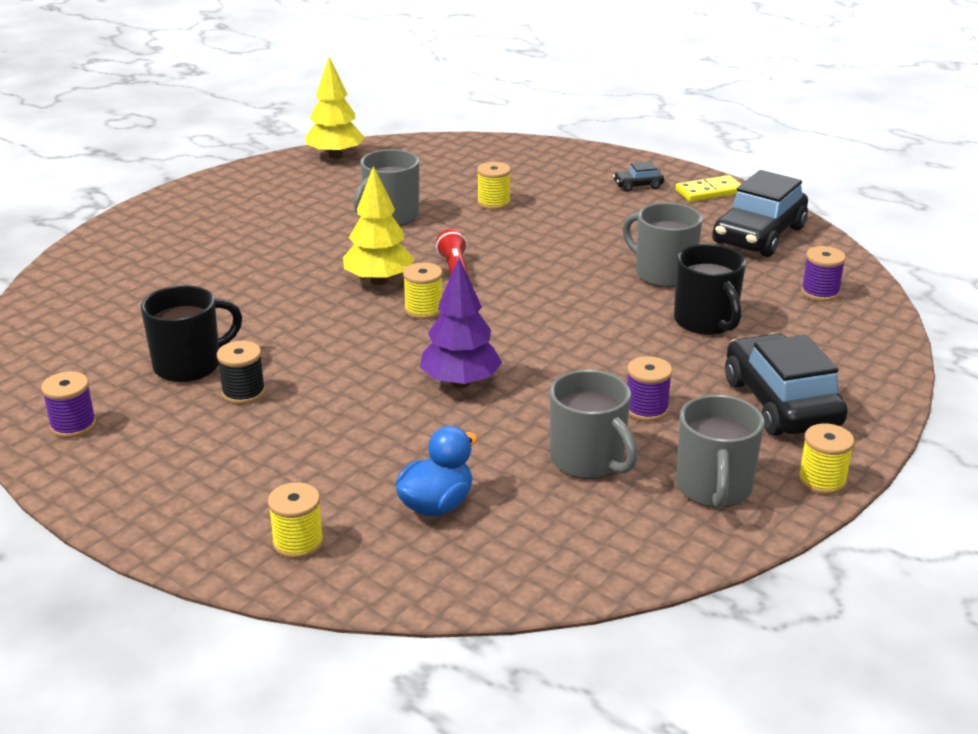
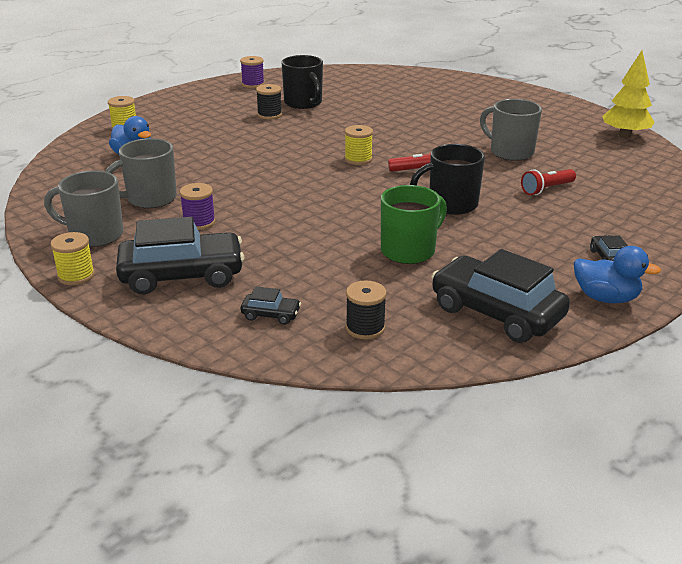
camera: 95 degrees right, 0 degrees up
yellow tree [343,166,415,285] -> none
purple tree [420,258,502,388] -> none
yellow spool [477,162,511,210] -> red flashlight [521,169,576,195]
grey mug [622,202,703,287] -> green mug [381,185,447,264]
black mug [674,244,746,335] -> black mug moved to [410,144,485,215]
yellow domino [676,175,741,202] -> blue duck [574,246,661,303]
purple spool [801,246,846,301] -> black spool [346,280,387,340]
none -> black car [241,286,301,325]

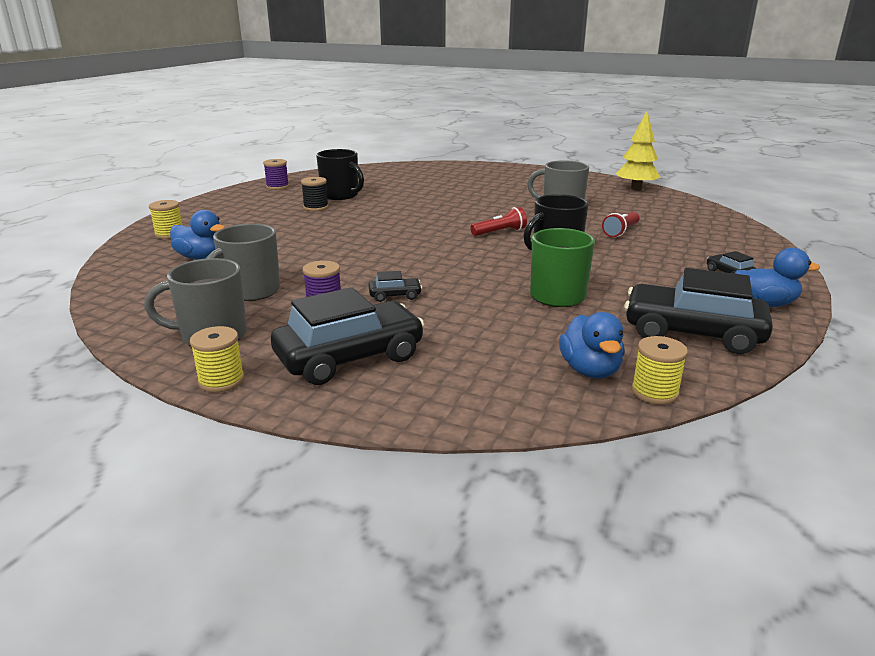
camera: 20 degrees left, 5 degrees down
black car [241,286,301,325] -> black car moved to [368,271,422,302]
yellow spool [345,125,373,165] -> yellow spool moved to [631,336,688,405]
black spool [346,280,387,340] -> blue duck [559,312,625,379]

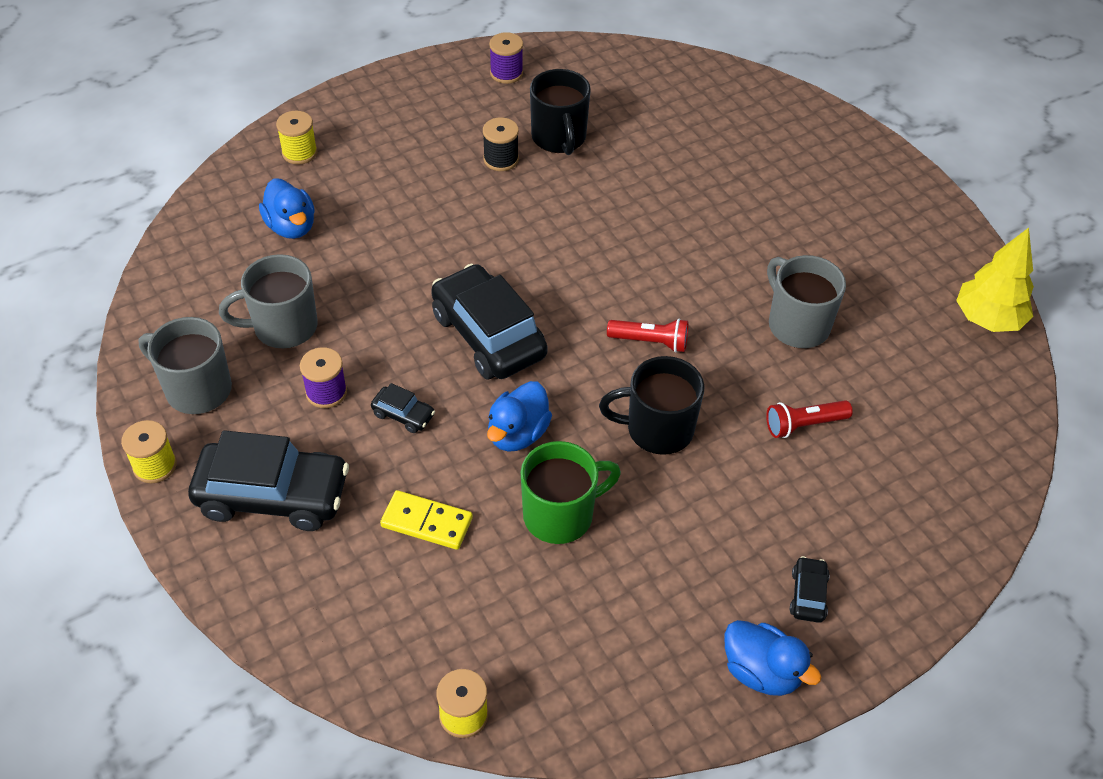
camera: 35 degrees right, 25 degrees up
blue duck [559,312,625,379] -> blue duck moved to [487,381,552,452]
black car [624,268,773,354] -> black car moved to [431,264,548,379]
none -> yellow domino [380,490,473,550]

